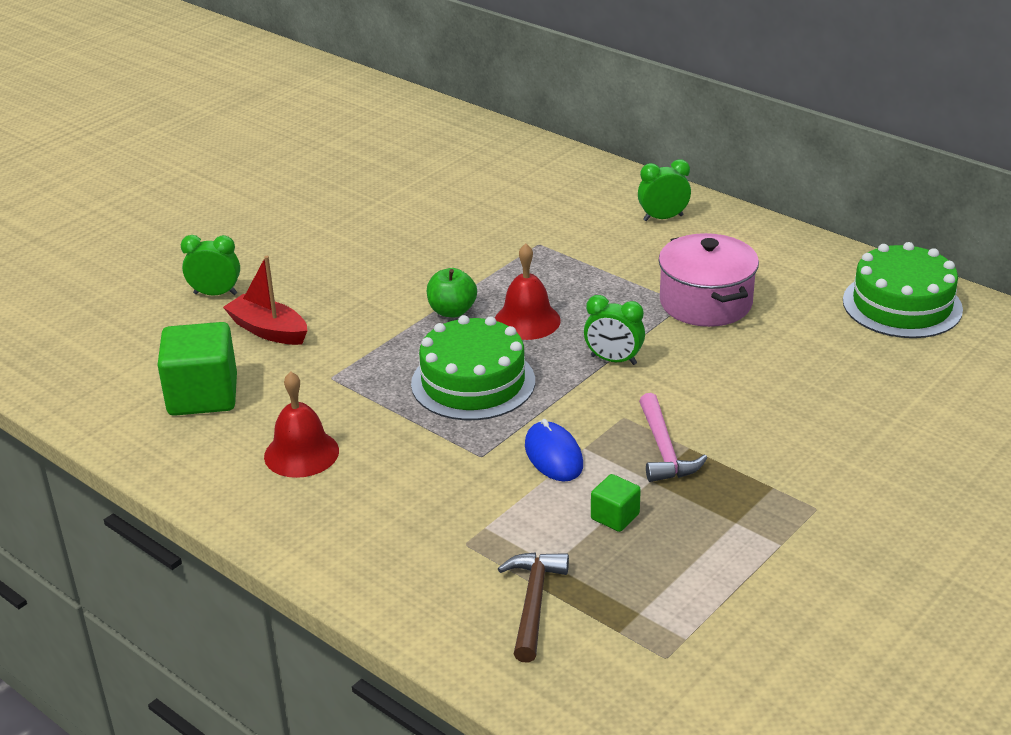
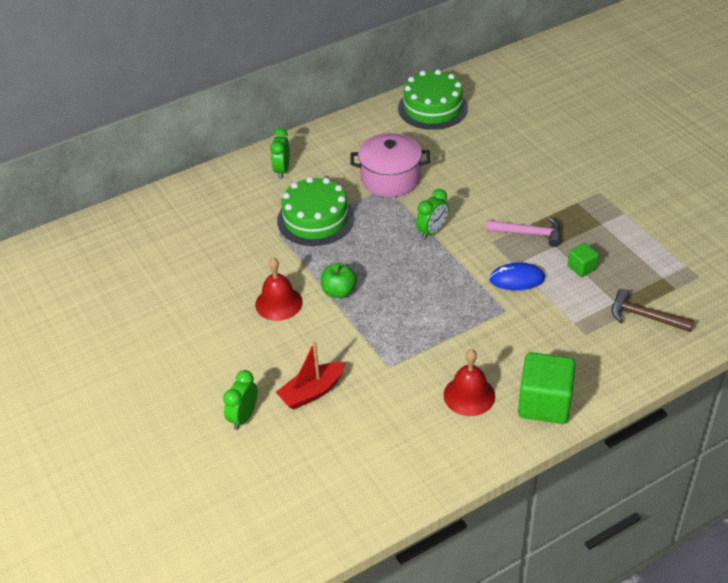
camera: 70 degrees left, 10 degrees up
green cube [157,322,237,416] -> green cube moved to [518,352,576,424]
green cake [411,315,535,420] -> green cake moved to [277,177,355,246]
red bell [495,243,561,340] -> red bell moved to [255,257,303,321]

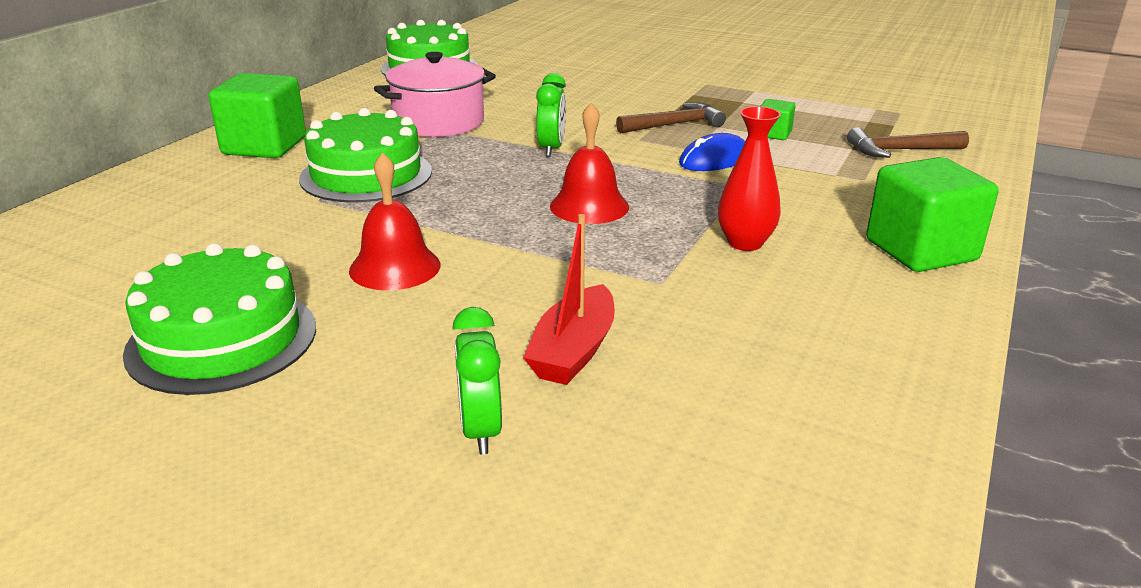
camera: 35 degrees left, 15 degrees down
green clock [270,128,290,179] -> green cube [209,73,306,158]
green apple [321,263,357,298] -> none
red bell [444,349,495,416] -> red bell moved to [550,103,629,224]
pink hammer [486,216,561,247] -> brown hammer [616,102,726,134]
none -> green cake [123,243,316,395]
none -> red vase [718,106,781,251]

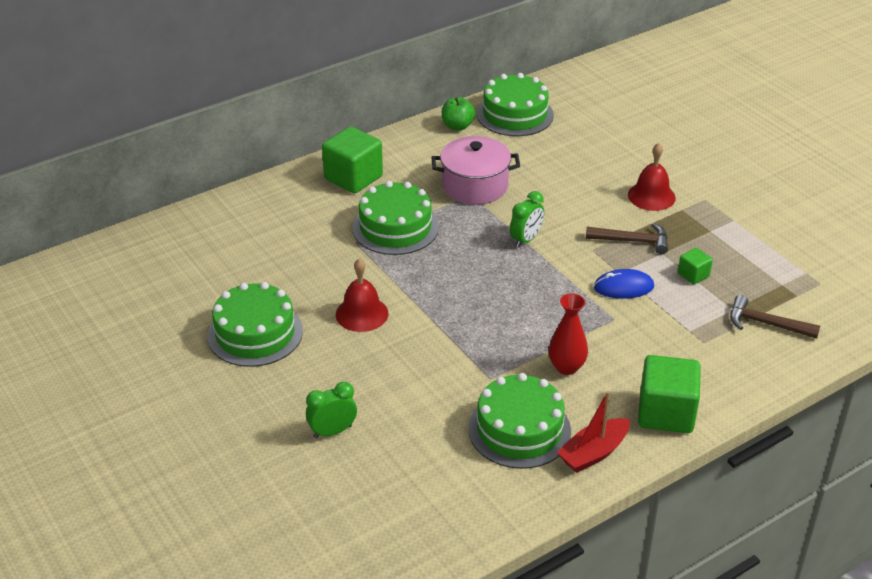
camera: 30 degrees right, 10 degrees up
green clock [452,307,502,454] -> green clock turned 45 degrees clockwise [306,382,357,438]
red boat [523,214,615,385] -> red boat moved to [557,391,630,473]
red bell [550,103,629,224] -> red bell moved to [628,143,676,211]
none -> green apple [442,97,476,131]
none -> green cake [468,373,571,469]

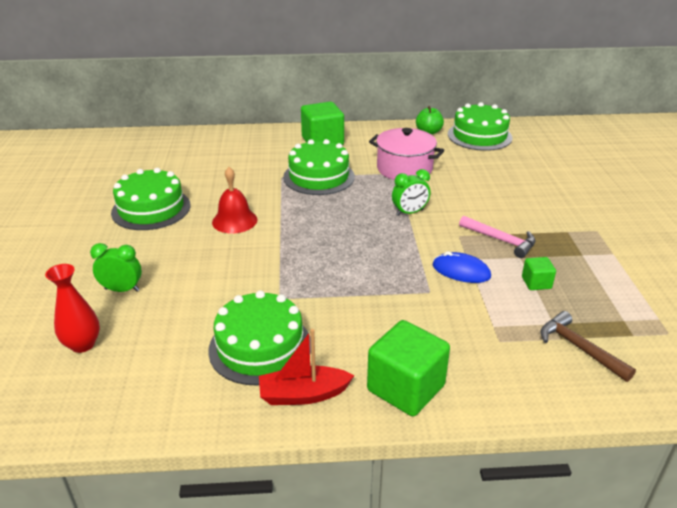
camera: 30 degrees right, 5 degrees down
red vase [549,293,588,375] -> red vase moved to [45,264,100,353]
brown hammer [586,223,668,254] -> pink hammer [459,216,535,258]
red bell [628,143,676,211] -> none

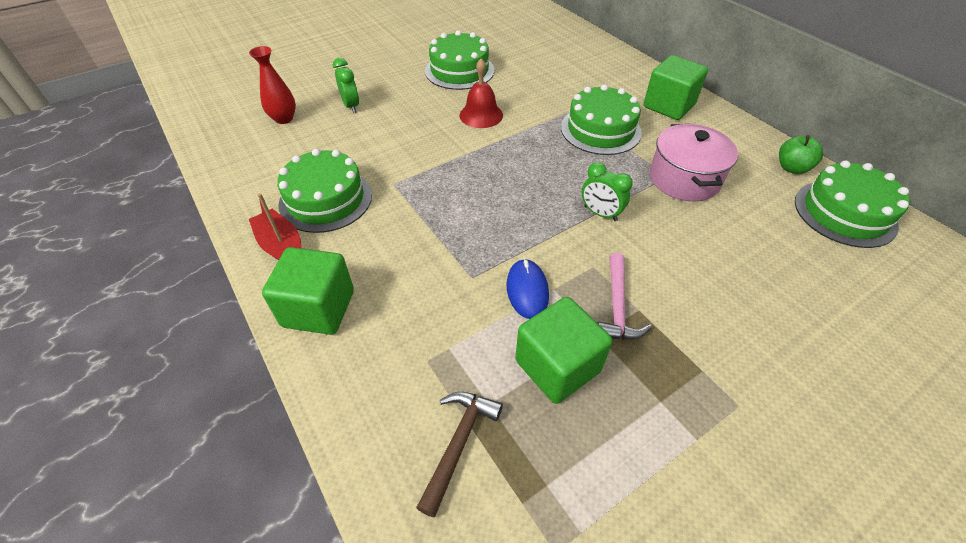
camera: 60 degrees right, 15 degrees up
green cube [522,257,556,290] -> green cube [515,297,612,404], size x2.02

